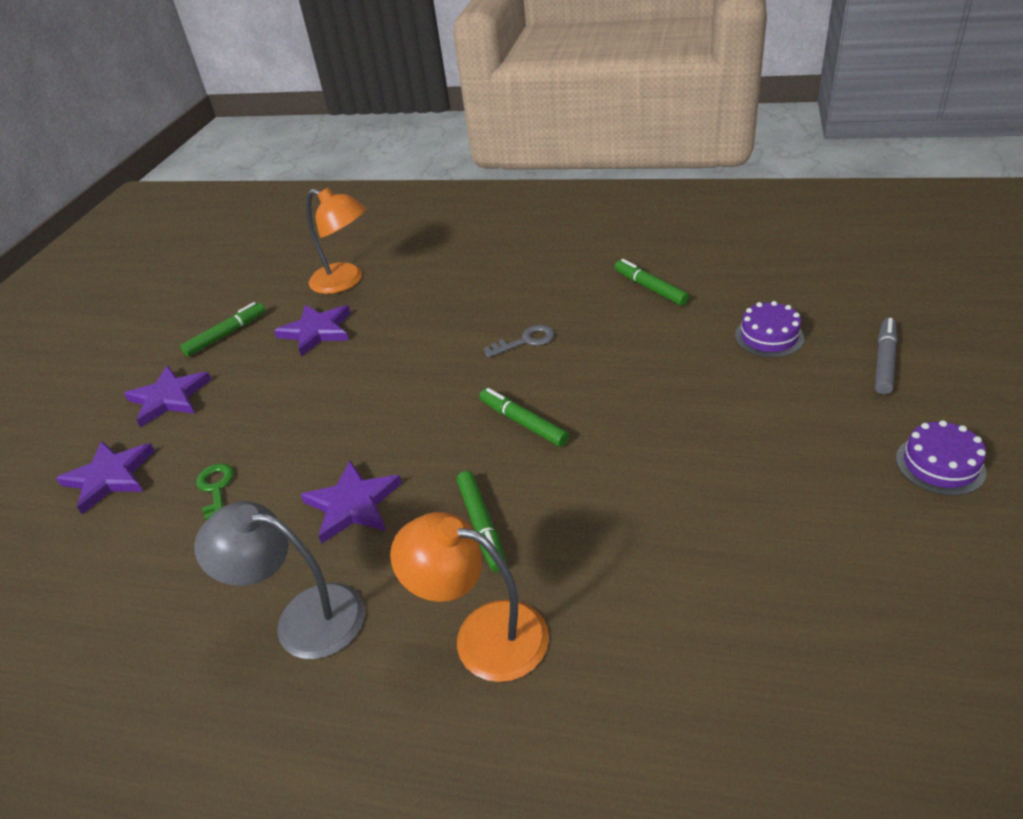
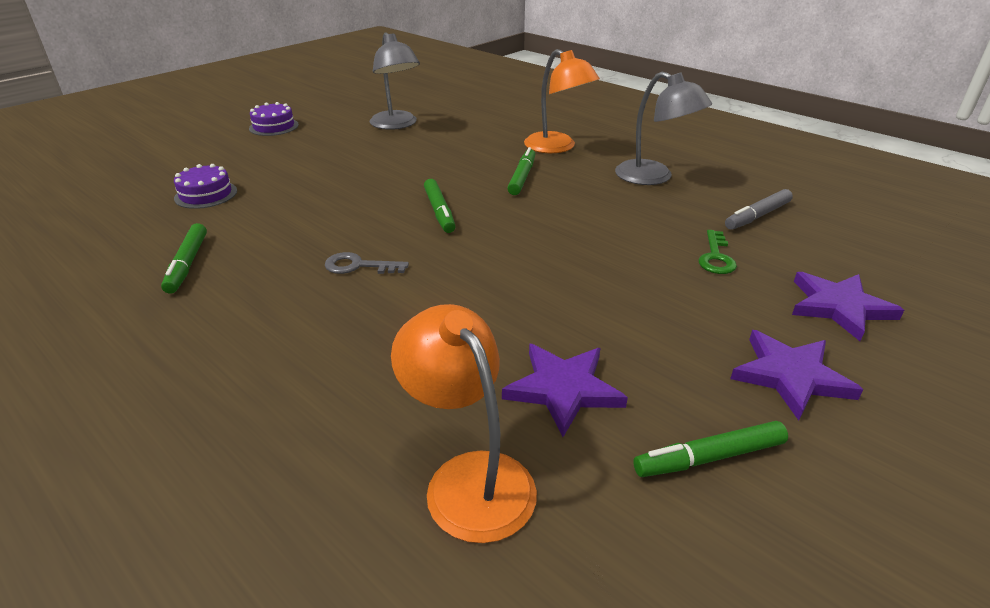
camera: 155 degrees left, 5 degrees down
purple star [301,461,402,544] -> none
grey marker [875,318,897,395] -> grey marker moved to [725,189,793,230]
none -> grey lamp [370,32,420,130]

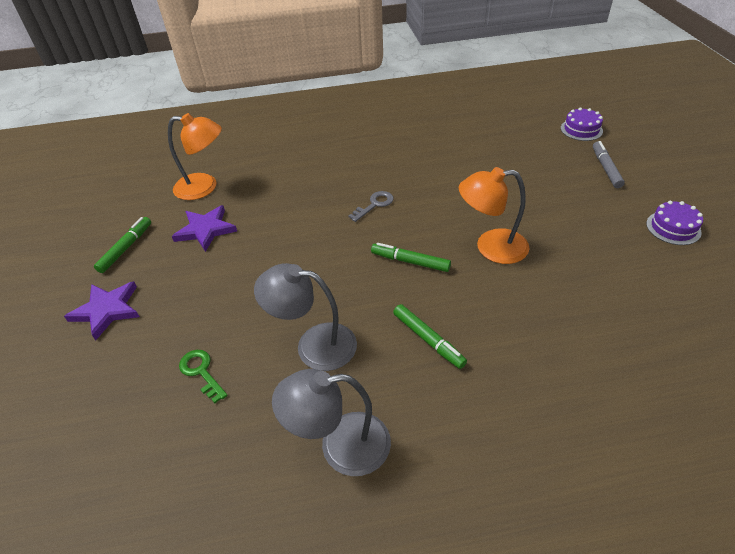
camera: 130 degrees right, 10 degrees up
green marker [161,223,207,294] -> none
purple cake [174,164,237,209] -> purple cake moved to [561,108,603,141]
grey lamp [370,32,420,130] -> grey lamp moved to [254,263,357,371]
orange lamp [524,49,600,153] -> orange lamp moved to [459,167,530,264]
grey marker [725,189,793,230] -> grey marker moved to [593,141,625,188]
purple star [792,272,904,341] -> none

